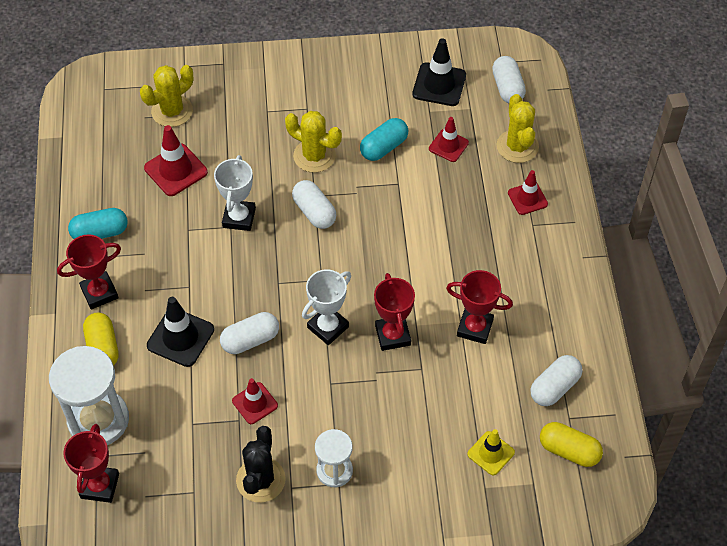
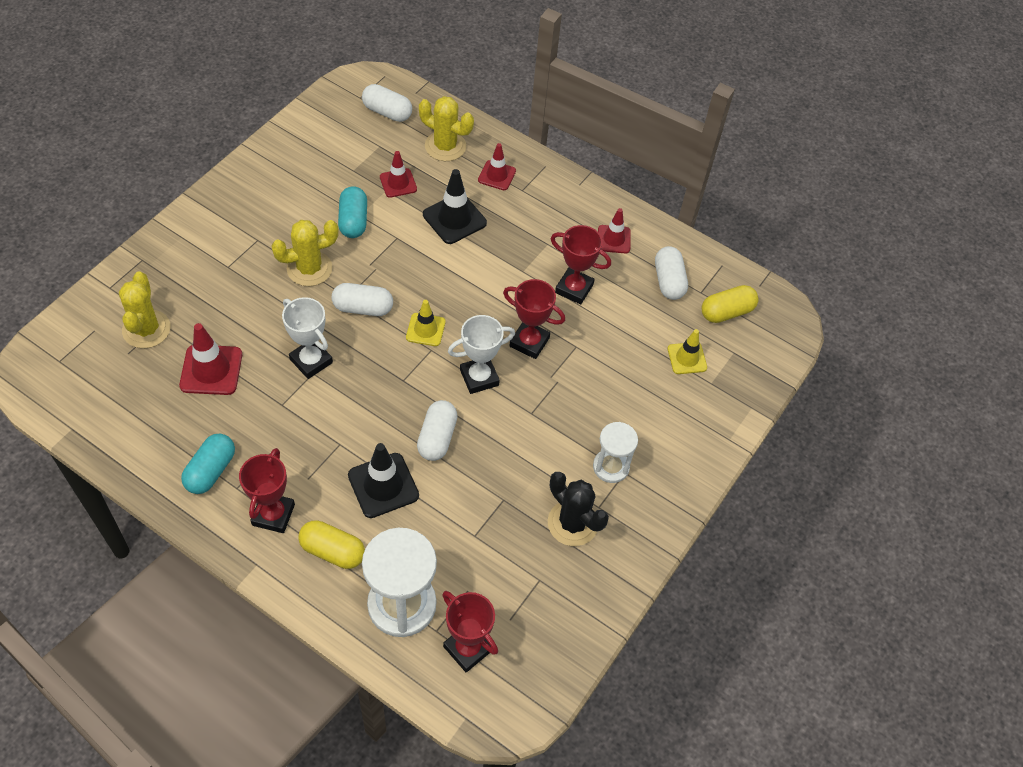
camera: 55 degrees left, 0 degrees up
red traffic cone [232,378,278,424] -> red traffic cone moved to [598,208,631,253]
white trophy [302,269,351,345] -> white trophy turned 75 degrees clockwise [448,315,515,394]
black traffic cone [412,38,466,106] -> black traffic cone moved to [423,169,487,244]
red trophy [446,270,513,344] -> red trophy turned 60 degrees clockwise [551,225,611,305]
none -> yellow traffic cone [406,300,446,346]

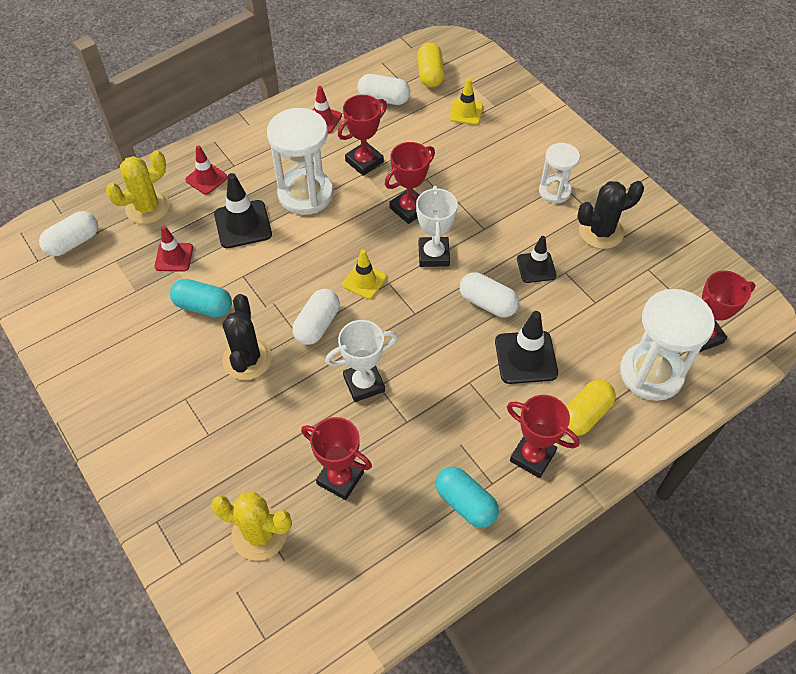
camera: 65 degrees left, 0 degrees up
red traffic cone [179,323,242,395] -> red trophy [301,417,372,500]
yellow cactus [271,220,339,286] -> black cactus [222,294,272,380]
none -> white hourglass [267,108,333,215]
none -> black traffic cone [517,236,556,283]

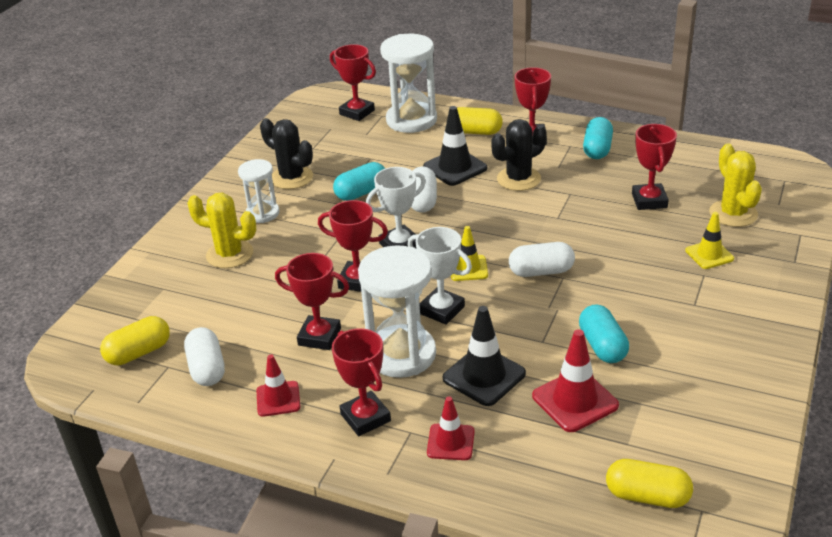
camera: 120 degrees left, 20 degrees down
white capsule [39,211,98,256] -> yellow capsule [606,459,693,508]
yellow cactus [106,150,170,224] -> yellow cactus moved to [187,193,256,268]
red traffic cone [155,225,193,272] -> red traffic cone [532,329,619,432], size x1.54
black cactus [222,294,272,380] -> black cactus moved to [491,119,546,191]
white trophy [325,320,398,402] -> white trophy moved to [408,227,472,325]
yellow traffic cone [449,78,483,125] -> yellow traffic cone moved to [685,212,734,269]
black traffic cone [517,236,556,283] -> turquoise capsule [333,162,385,201]
none -> red trophy [332,328,391,436]

